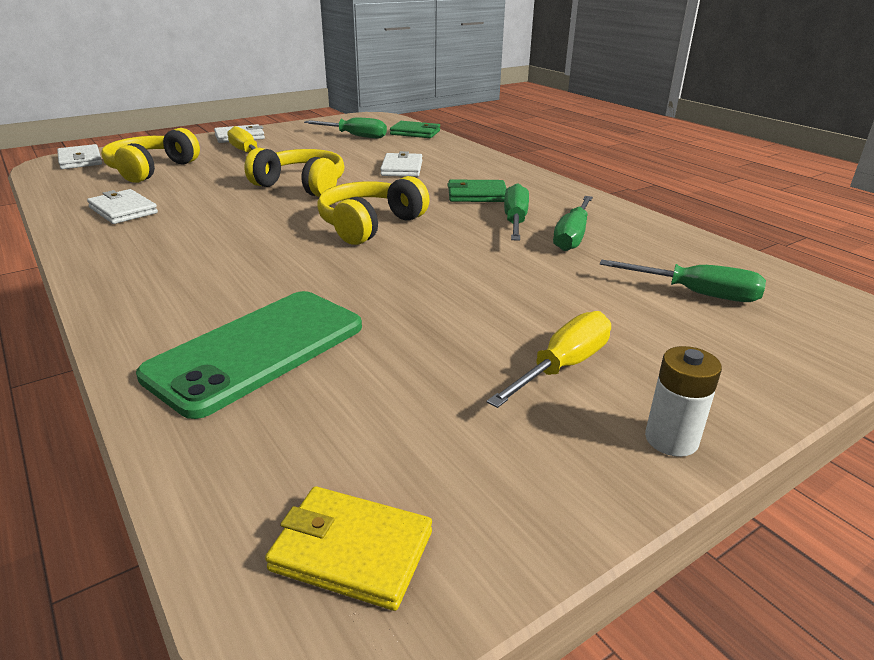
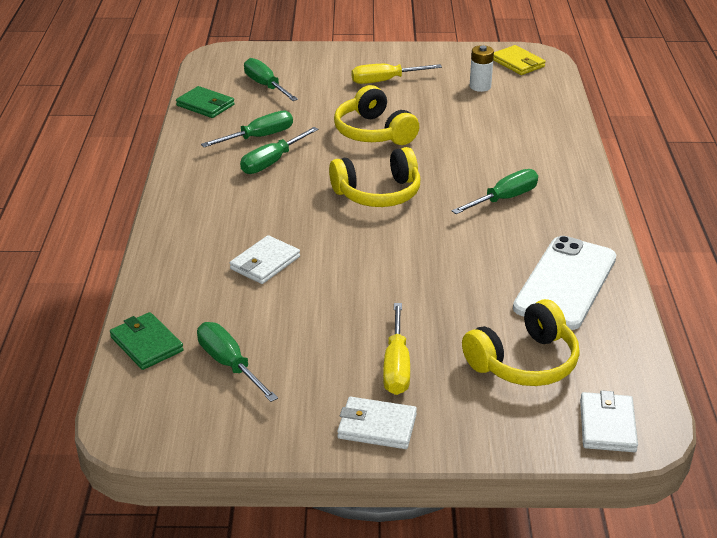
camera: 145 degrees left, 5 degrees up
white wallet [87,189,158,224] -> white phone [513,236,616,330]
green phone [136,291,362,419] -> none
yellow headphones [244,148,344,197] -> yellow headphones moved to [334,85,419,145]
green wallet [447,180,507,202] -> green wallet moved to [176,86,235,118]
white battery [645,346,722,457] -> white battery moved to [470,45,494,92]
none -> green screwdriver [452,169,538,214]

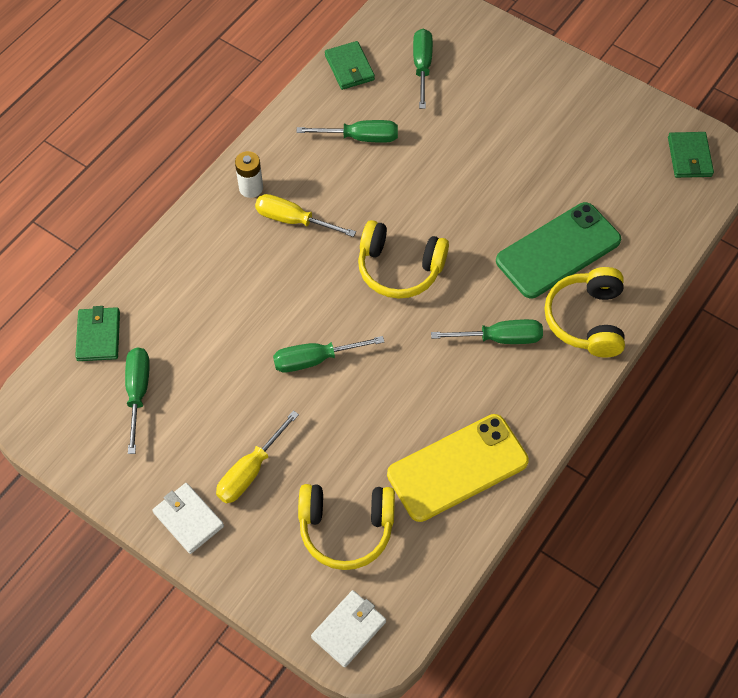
camera: 35 degrees right, 25 degrees up
white wallet [230,235,300,284] -> none
green screwdriver [240,127,319,174] -> green screwdriver moved to [273,336,384,372]
yellow headphones [334,85,419,145] -> yellow headphones moved to [545,267,625,358]
yellow screwdriver [352,64,442,84] -> yellow screwdriver moved to [255,194,356,237]
white battery [470,45,494,92] -> white battery moved to [235,151,263,198]
yellow wallet [493,45,546,75] -> green wallet [668,132,714,178]
white phone [513,236,616,330] -> yellow phone [387,414,529,522]
none -> green phone [496,202,621,298]

